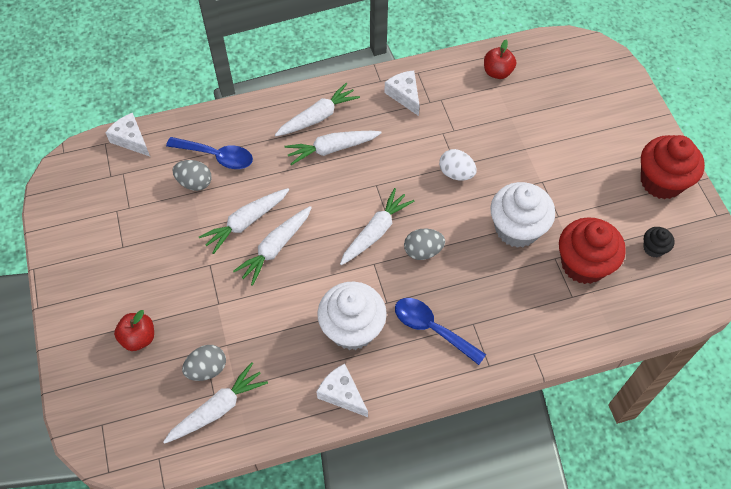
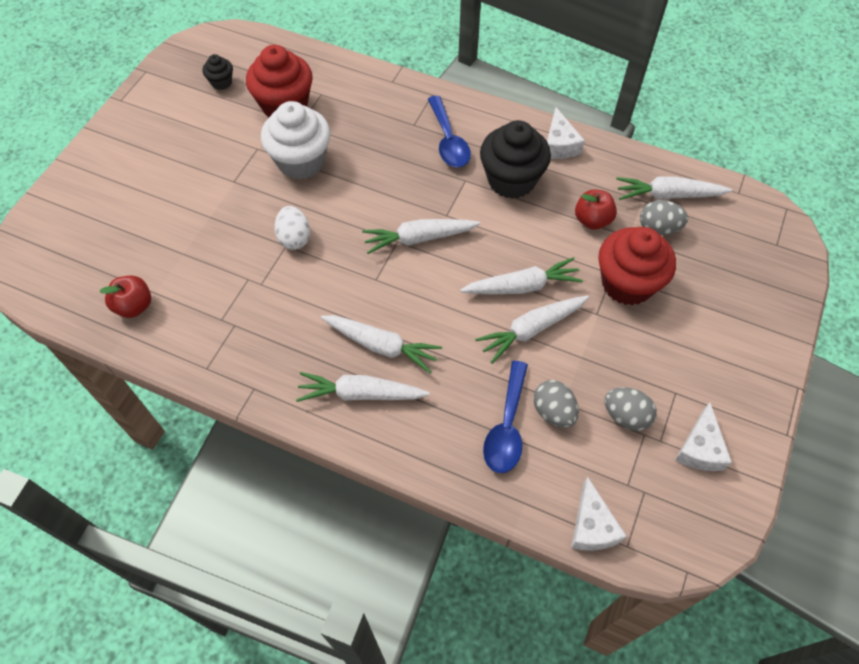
camera: 140 degrees left, 0 degrees up
red apple [114,310,154,351] -> red apple moved to [575,190,617,230]
blue spoon [166,137,253,169] -> blue spoon turned 135 degrees counterclockwise [483,361,528,473]
white carrot [199,188,289,254] -> white carrot turned 150 degrees clockwise [475,296,589,364]
white cupcake [317,282,387,350] -> black cupcake [480,120,551,199]
white cheese [384,70,420,116] -> white cheese moved to [675,402,732,471]
grey egg [404,229,445,260] -> grey egg moved to [604,387,657,431]
red cupcake [641,135,705,199] -> red cupcake moved to [598,227,676,305]

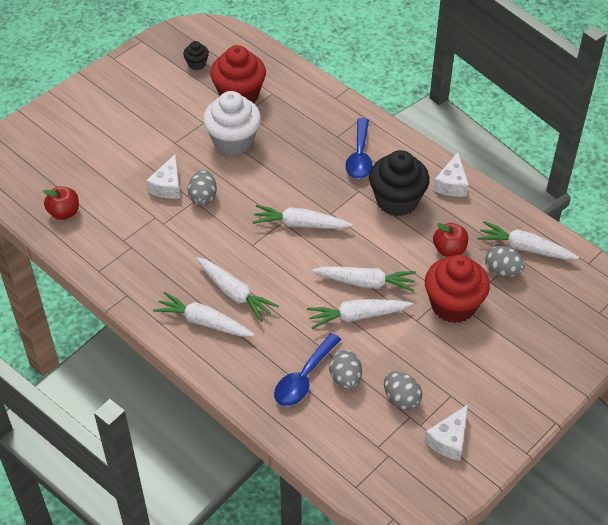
camera: 20 degrees right, 10 degrees down
white egg [275,206,310,250] -> grey egg [188,170,217,206]
white cheese [571,476,626,551] -> white cheese moved to [146,154,180,199]

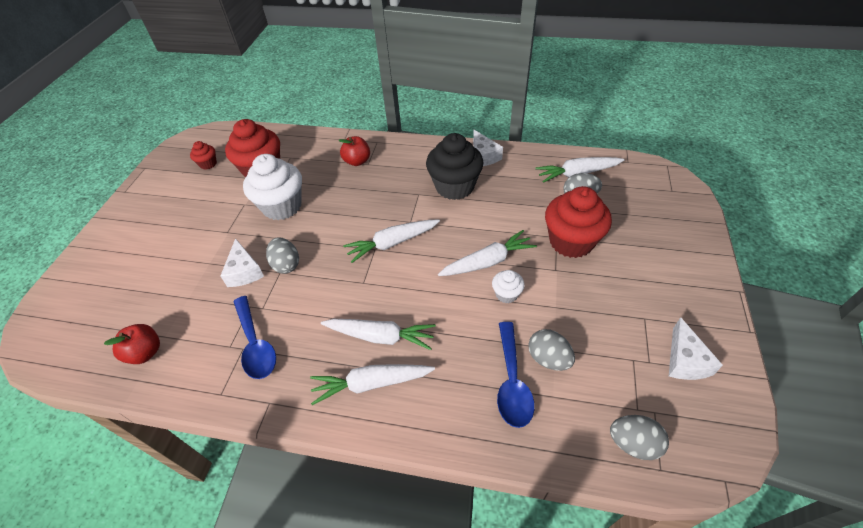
camera: 30 degrees left, 0 degrees up
black cupcake [183,41,209,70] -> red cupcake [190,141,217,170]
white carrot [307,299,413,329] -> white cupcake [492,270,525,303]
blue spoon [345,118,372,179] -> blue spoon moved to [233,296,276,379]
grey egg [384,371,422,410] -> grey egg moved to [610,415,669,460]
red apple [433,223,468,257] -> red apple moved to [339,136,370,166]

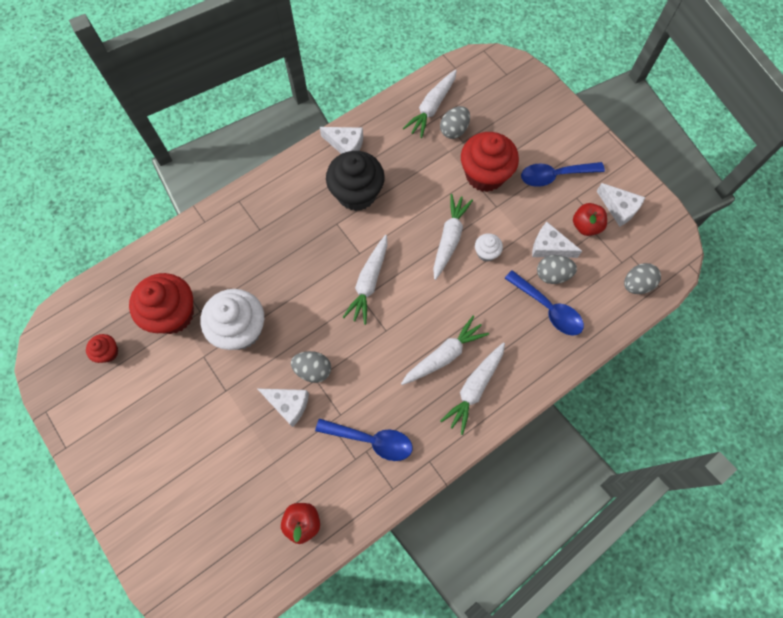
camera: 50 degrees left, 20 degrees up
red apple [339,136,370,166] -> red apple moved to [573,203,607,236]
none -> blue spoon [521,162,605,187]
none -> white cheese [532,222,582,258]

